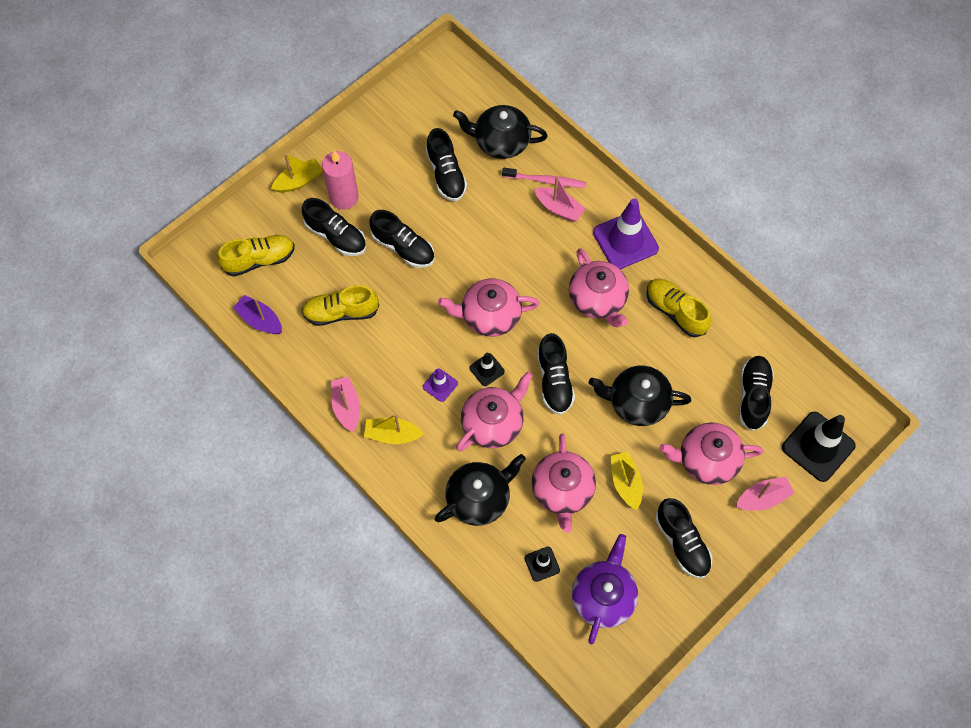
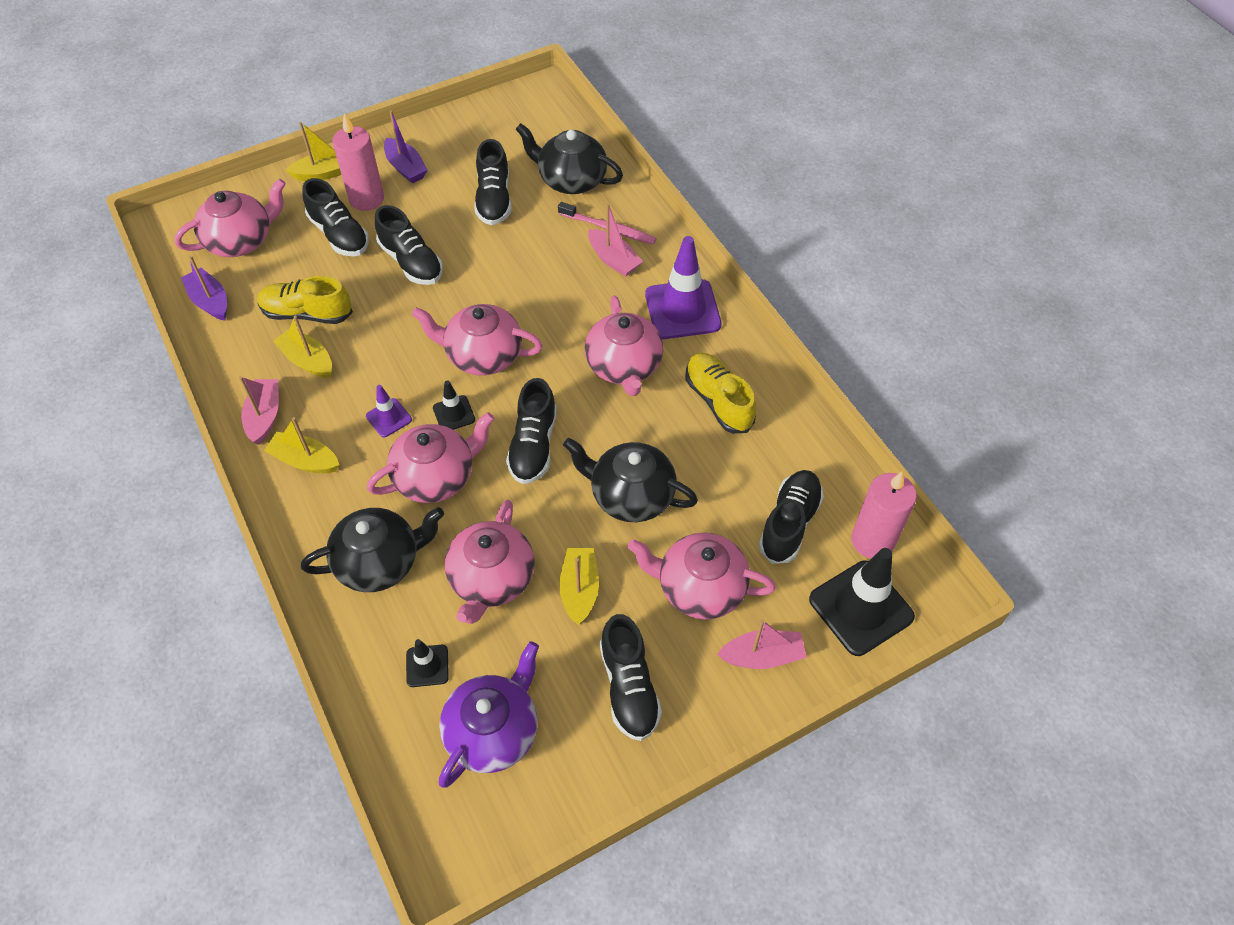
camera: 15 degrees right, 10 degrees down
yellow shoe [218,235,295,277] -> pink teapot [174,178,286,257]
none -> yellow boat [274,316,332,378]
none -> purple boat [384,110,428,183]
none -> pink candle [851,472,917,559]

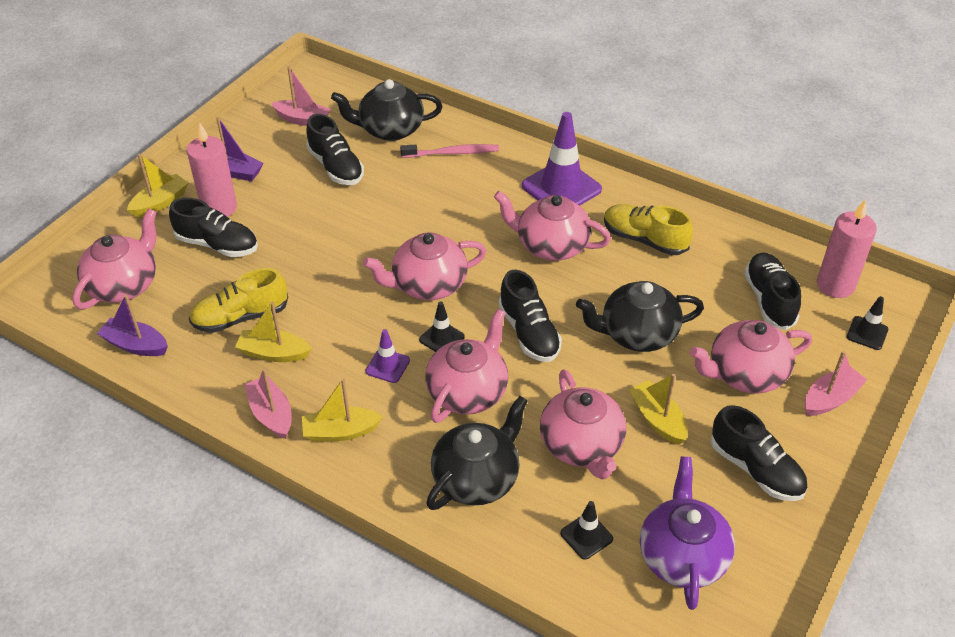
camera: 30 degrees left, 10 degrees down
black shoe [375,205,443,285] -> none
pink teapot [585,296,663,396] -> pink teapot turned 150 degrees clockwise [494,191,611,261]
pink boat [588,204,643,277] -> pink boat moved to [271,66,331,126]
black traffic cone [809,548,915,656] -> black traffic cone [847,296,889,350], size x0.50

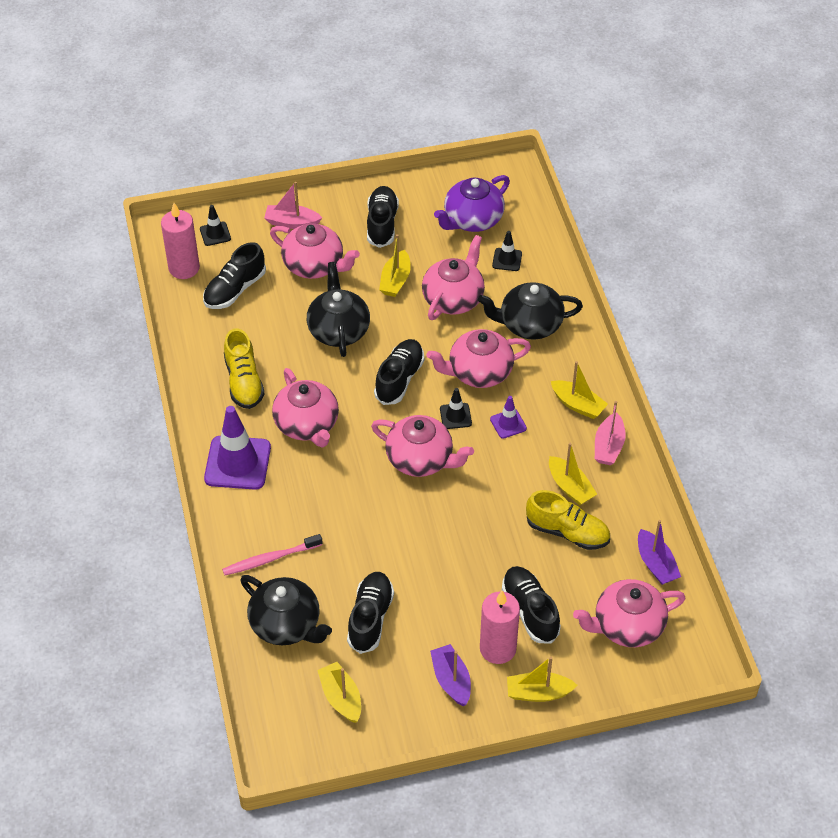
camera: 135 degrees left, 5 degrees up
pink boat [271,66,331,126] -> yellow boat [317,662,361,723]
pink toothbrush [400,144,499,158] -> pink toothbrush turned 60 degrees counterclockwise [222,534,323,575]
black teapot [576,281,704,352] -> black teapot turned 135 degrees counterclockwise [307,262,370,357]

